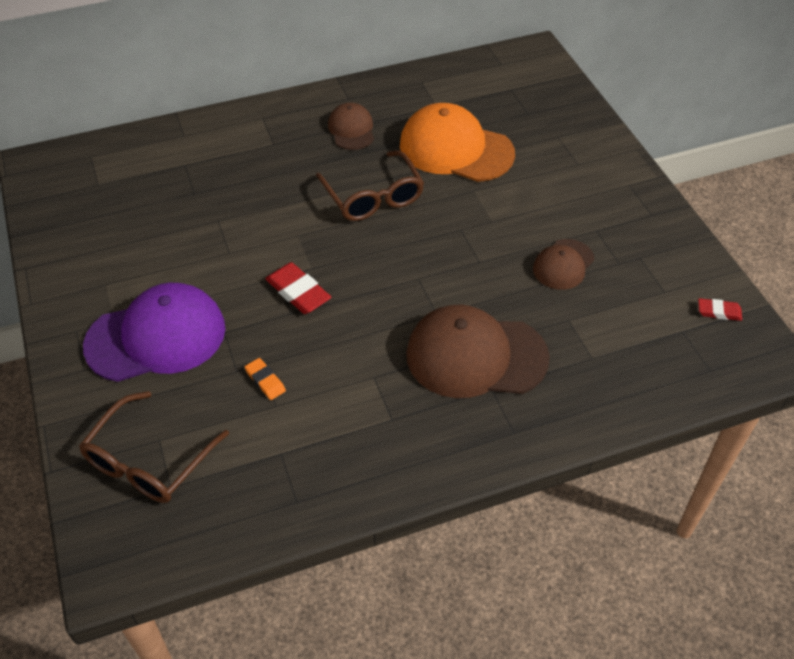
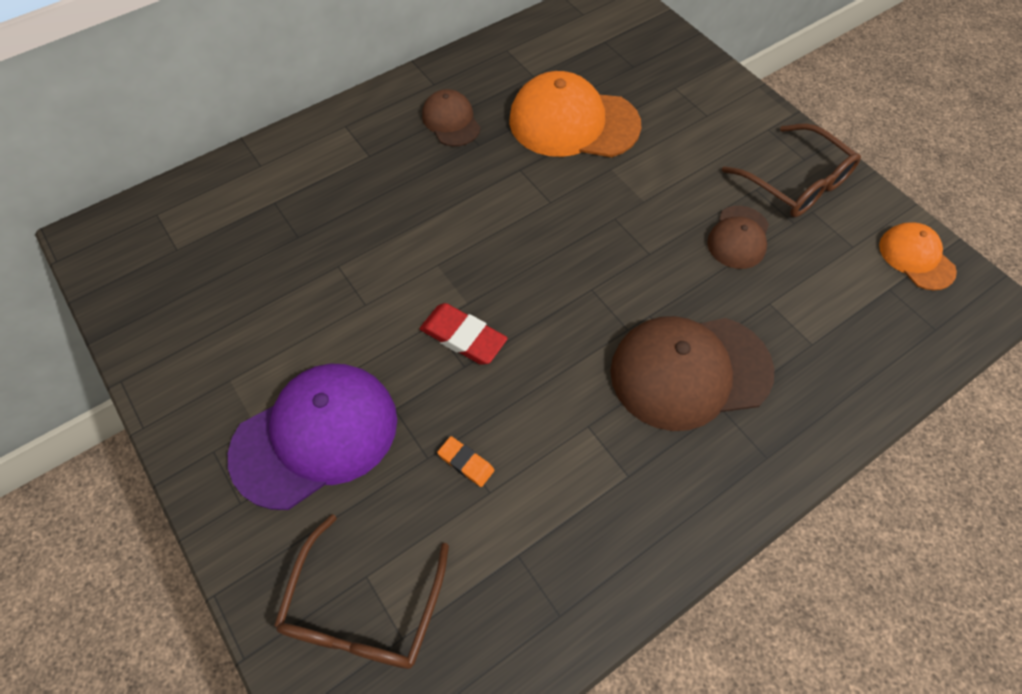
camera: 15 degrees left, 10 degrees up
brown glasses [316,151,424,221] -> brown glasses moved to [722,123,861,217]
red eraser [698,298,742,321] -> orange cap [879,222,957,290]

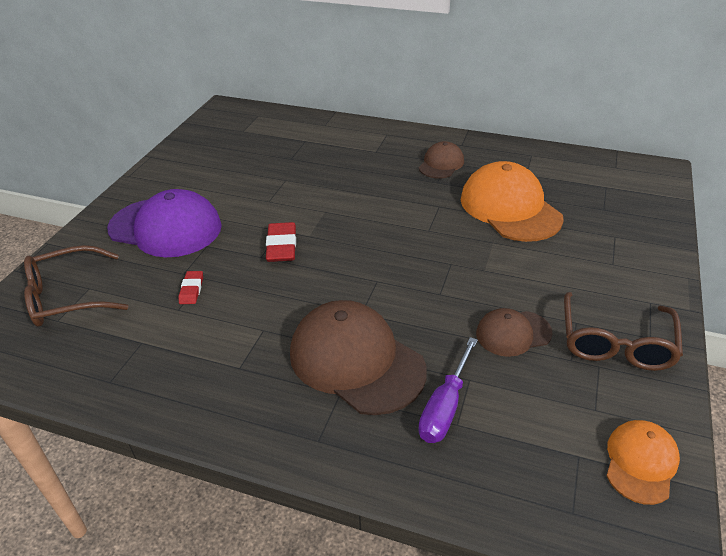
camera: 55 degrees right, 20 degrees down
orange eraser [437,436,495,487] -> red eraser [179,271,203,304]
none -> purple screwdriver [418,337,478,443]

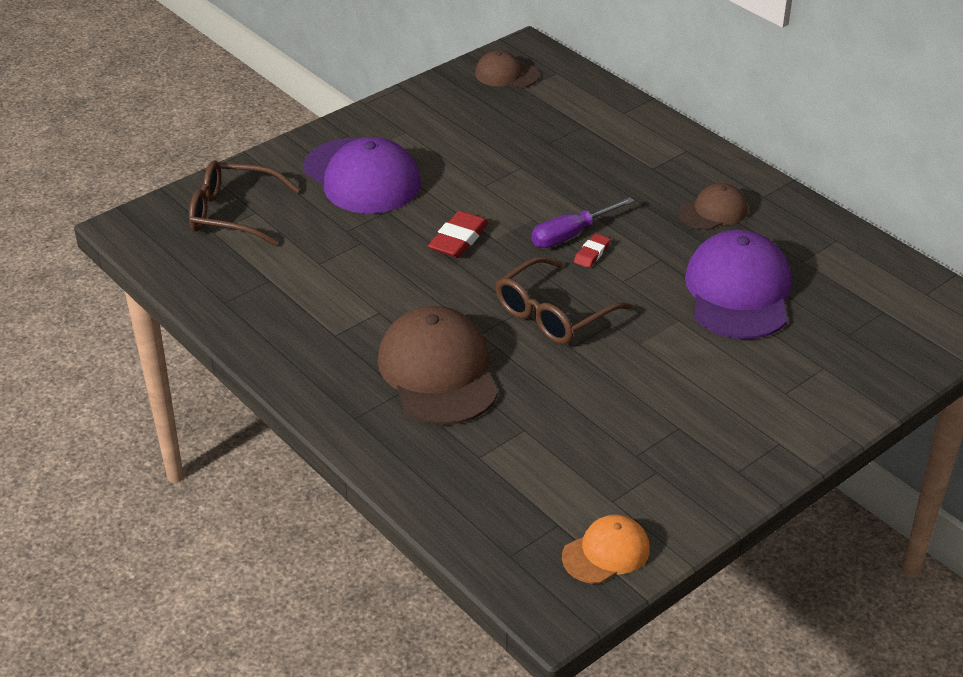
camera: 30 degrees right, 0 degrees up
red eraser [179,271,203,304] -> red eraser moved to [574,233,611,268]
purple screwdriver [418,337,478,443] -> purple screwdriver moved to [531,197,635,248]
orange cap [461,161,564,242] -> purple cap [685,230,791,339]
brown cap [476,308,553,357] -> brown cap moved to [475,50,539,88]
brown glasses [564,292,683,371] -> brown glasses moved to [496,256,632,344]

